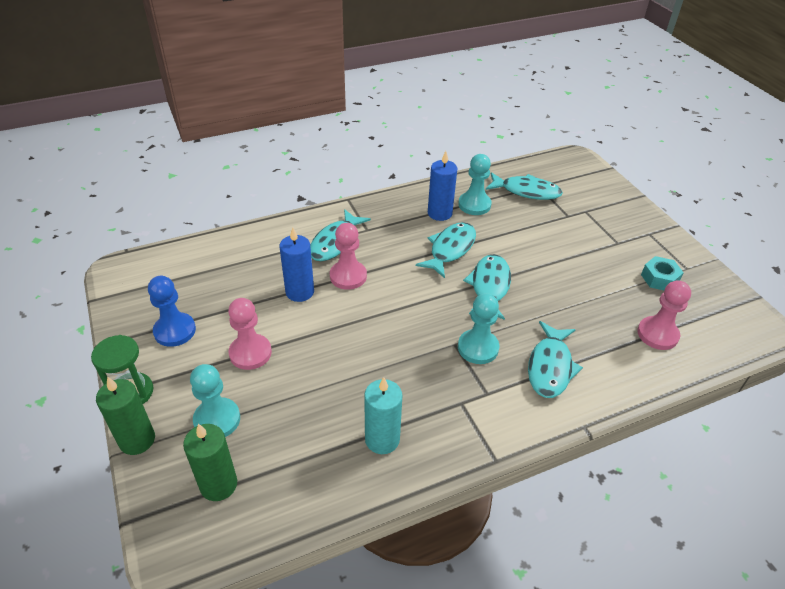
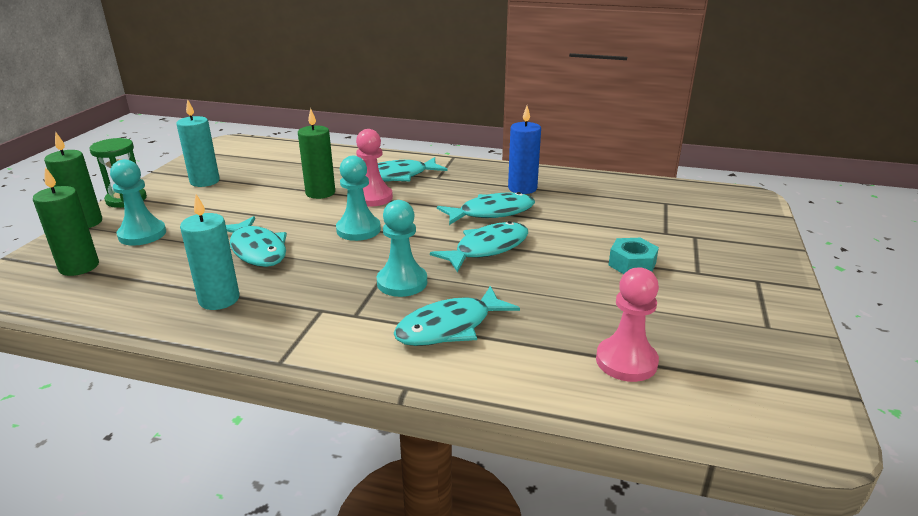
camera: 40 degrees right, 15 degrees down
blue pawn [148,276,196,347] -> turquoise candle [176,99,220,187]
pink pawn [228,298,272,370] -> none
blue candle [279,228,314,302] -> green candle [298,108,335,199]
turquoise pawn [458,154,492,215] -> turquoise pawn moved to [336,156,381,241]
turquoise fish [486,172,563,200] -> turquoise fish moved to [226,216,287,267]
turquoise nut [641,256,684,291] -> turquoise nut moved to [609,238,659,274]

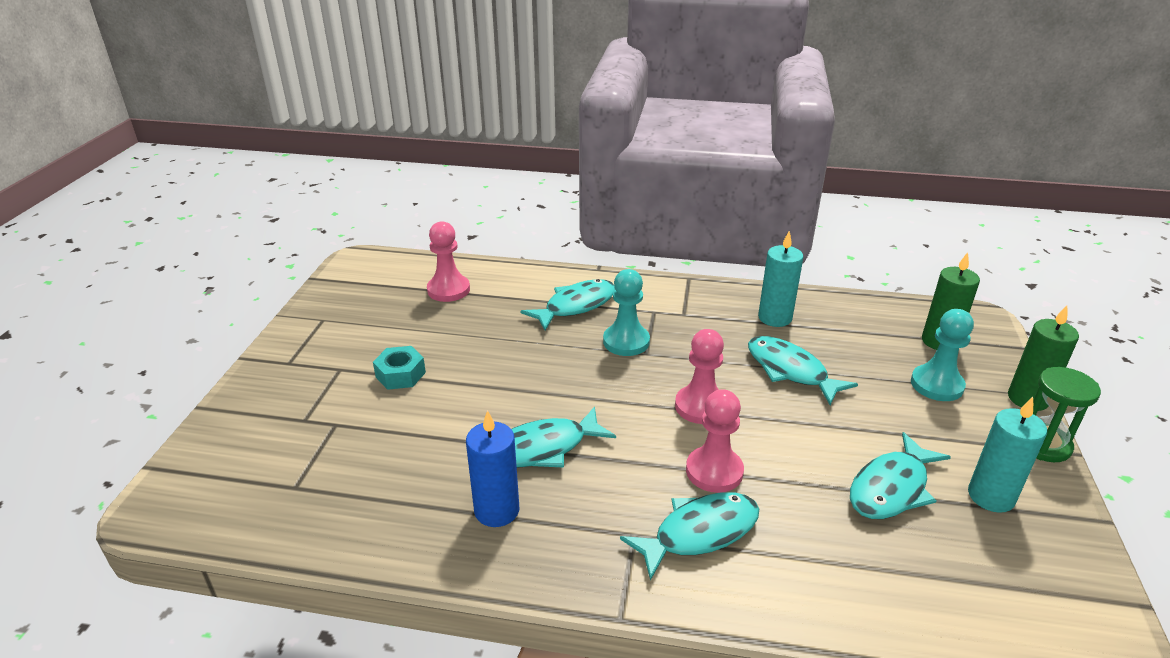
camera: 175 degrees right, 5 degrees up
green candle [298,108,335,199] -> none
turquoise pawn [336,156,381,241] -> pink pawn [675,329,724,424]
turquoise fish [430,221,528,272] -> turquoise fish moved to [850,432,951,519]

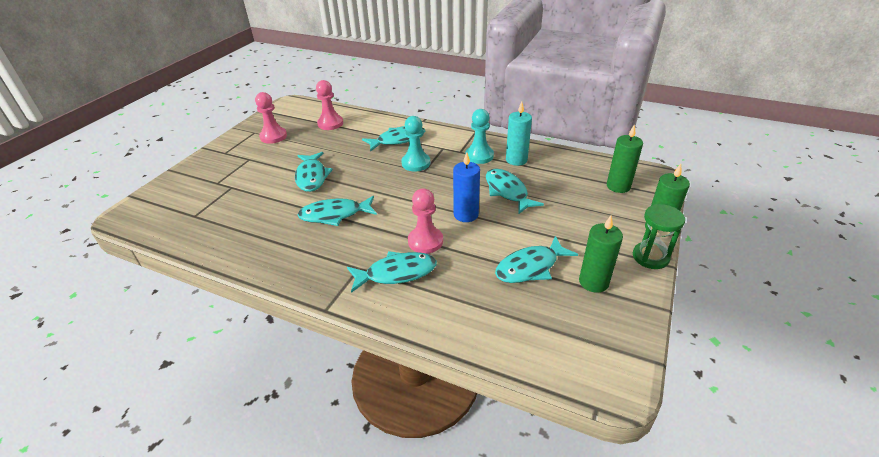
camera: 15 degrees right, 5 degrees up
turquoise nut [373,346,426,390] -> none
blue candle [466,410,519,527] -> blue candle moved to [453,152,480,222]
pink pawn [675,329,724,424] -> pink pawn moved to [255,92,287,144]
turquoise pawn [911,309,974,401] -> turquoise pawn moved to [465,109,494,164]
turquoise candle [968,397,1047,513] -> green candle [579,216,623,293]
none -> turquoise fish [295,152,333,192]

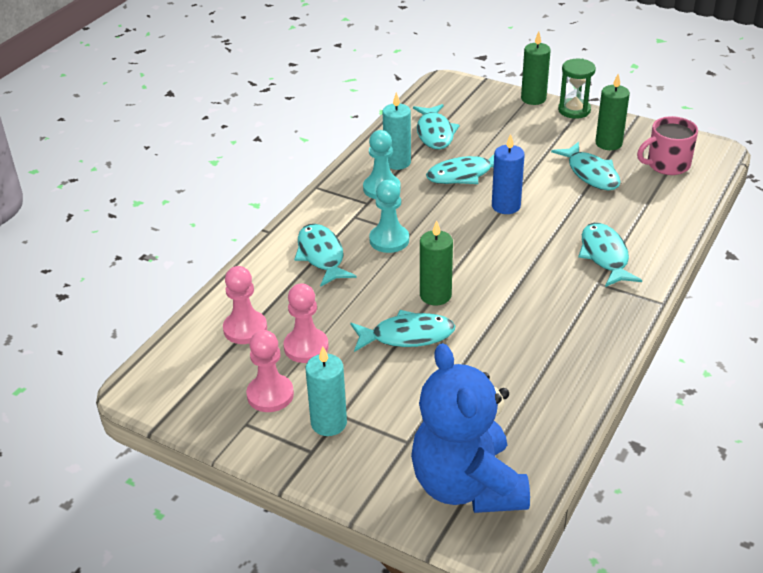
camera: 85 degrees left, 0 degrees up
turquoise fish [297,196,377,226] -> turquoise fish moved to [413,104,460,149]
pink pawn [408,188,443,254] -> pink pawn moved to [283,283,329,363]
green candle [607,124,643,193] -> green candle moved to [420,220,453,305]
none -> turquoise candle [306,346,347,436]
none -> blue teddy bear [411,343,530,513]
none -> pink mug [637,116,698,175]

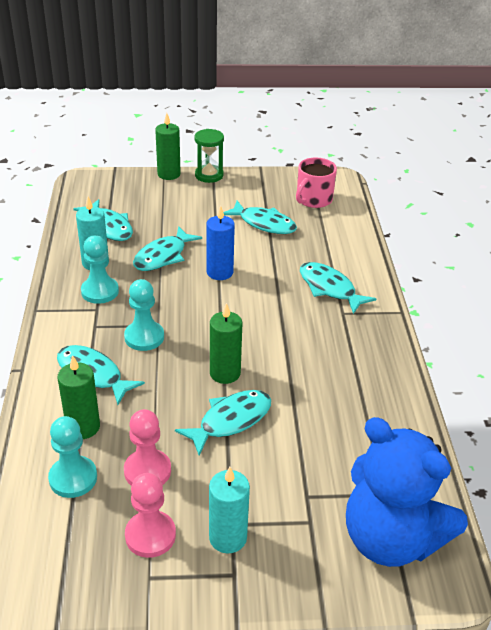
camera: 35 degrees left, 0 degrees up
pink pawn [223,266,267,344] -> turquoise pawn [48,416,97,498]
green candle [595,74,630,150] -> green candle moved to [57,355,100,439]

